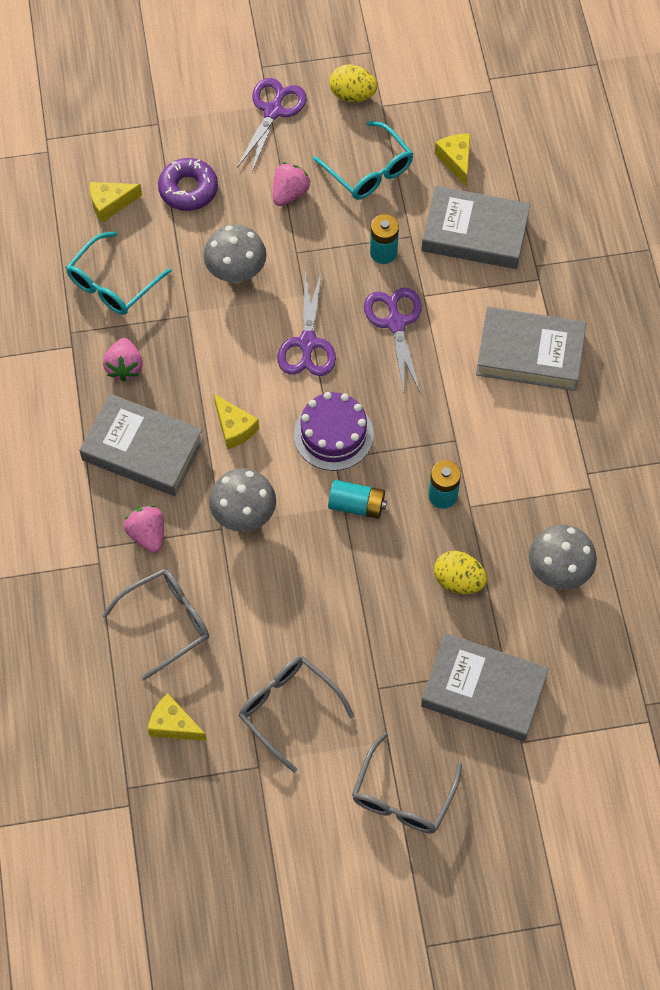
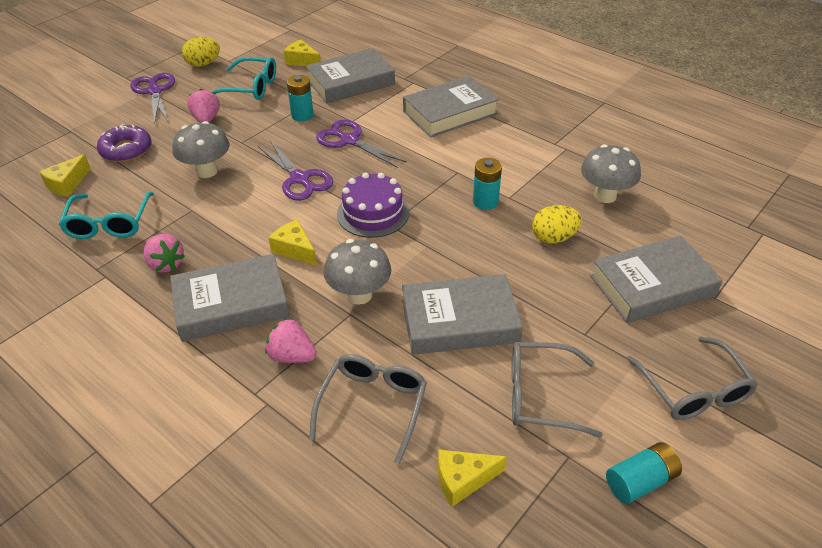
camera: 40 degrees left, 20 degrees down
yellow cheese [214,394,259,449] -> yellow cheese turned 150 degrees counterclockwise [269,220,317,266]
turquoise battery [328,480,387,519] -> turquoise battery moved to [606,442,682,504]
none -> grey book [402,274,523,355]

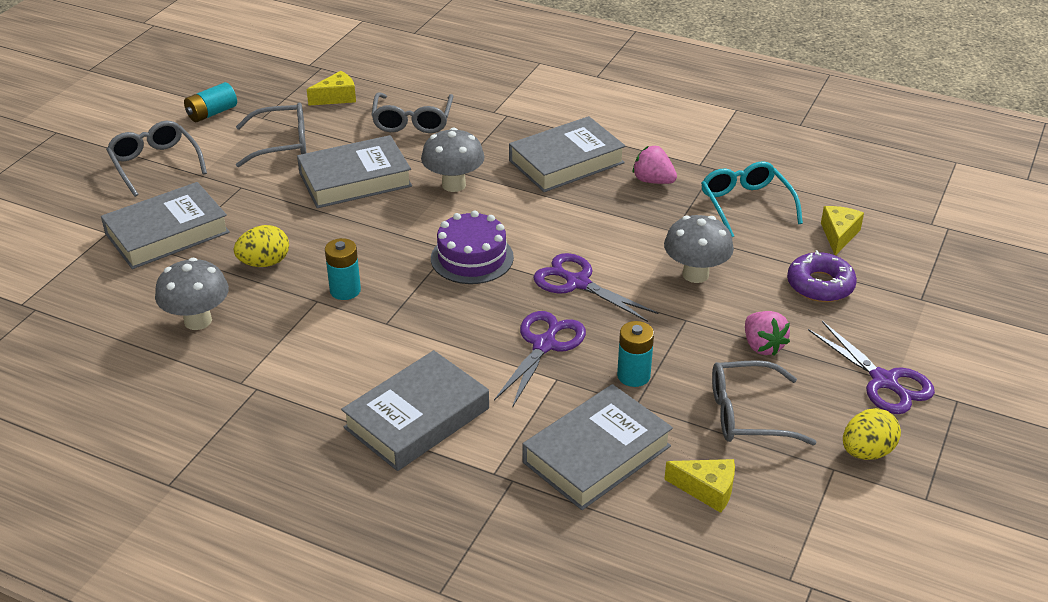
camera: 165 degrees right, 5 degrees down
turquoise glasses [212,57,276,100] -> grey glasses [712,360,816,445]
pink strawberry [265,318,317,363] -> none
yellow cheese [269,220,317,266] -> none
purple scissors [316,120,407,168] -> purple scissors turned 90 degrees counterclockwise [494,311,586,408]

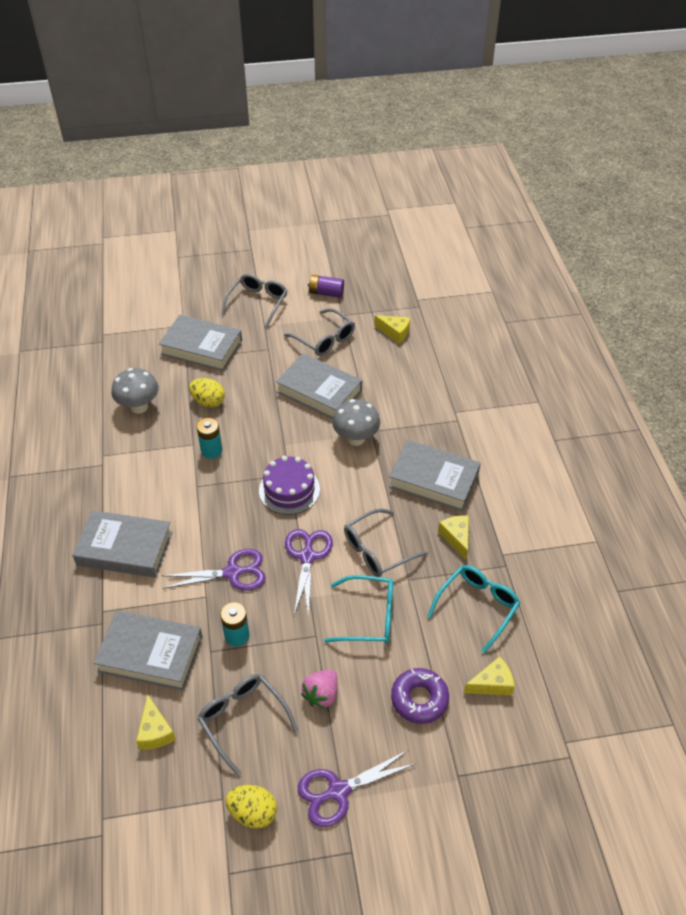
camera: 55 degrees right, 10 degrees up
turquoise battery [184,82,237,122] -> purple battery [308,275,344,298]
grey glasses [371,92,453,133] -> grey glasses moved to [344,508,428,577]
pink strawberry [633,146,677,184] -> yellow cheese [438,515,469,560]
grey mushroom [664,215,734,283] -> turquoise glasses [324,575,393,644]
purple scissors [808,321,935,414] -> purple scissors turned 45 degrees clockwise [298,750,415,827]

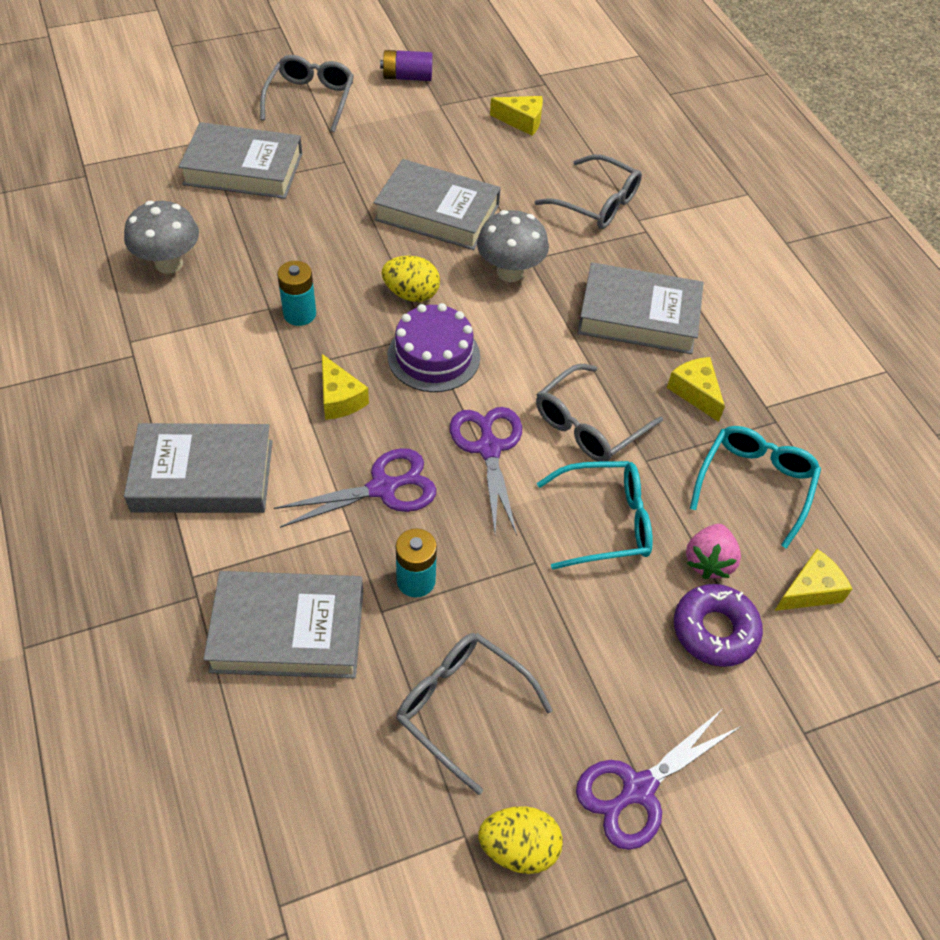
camera: 15 degrees left, 5 degrees up
yellow cheese [136,694,176,750] -> yellow cheese moved to [322,354,369,420]
yellow egg [189,378,225,408] -> yellow egg moved to [382,256,440,302]
grey glasses [284,308,355,356] -> grey glasses moved to [535,154,642,229]
pink strawberry [301,670,337,709] -> pink strawberry moved to [686,524,741,579]

